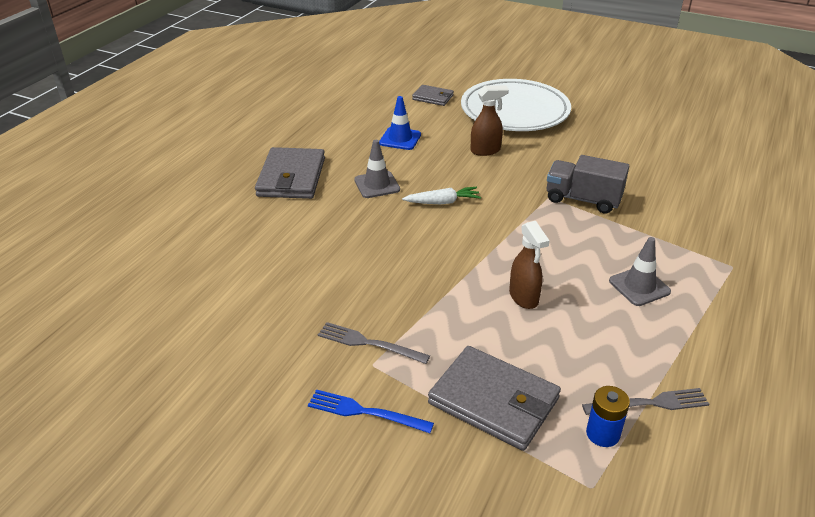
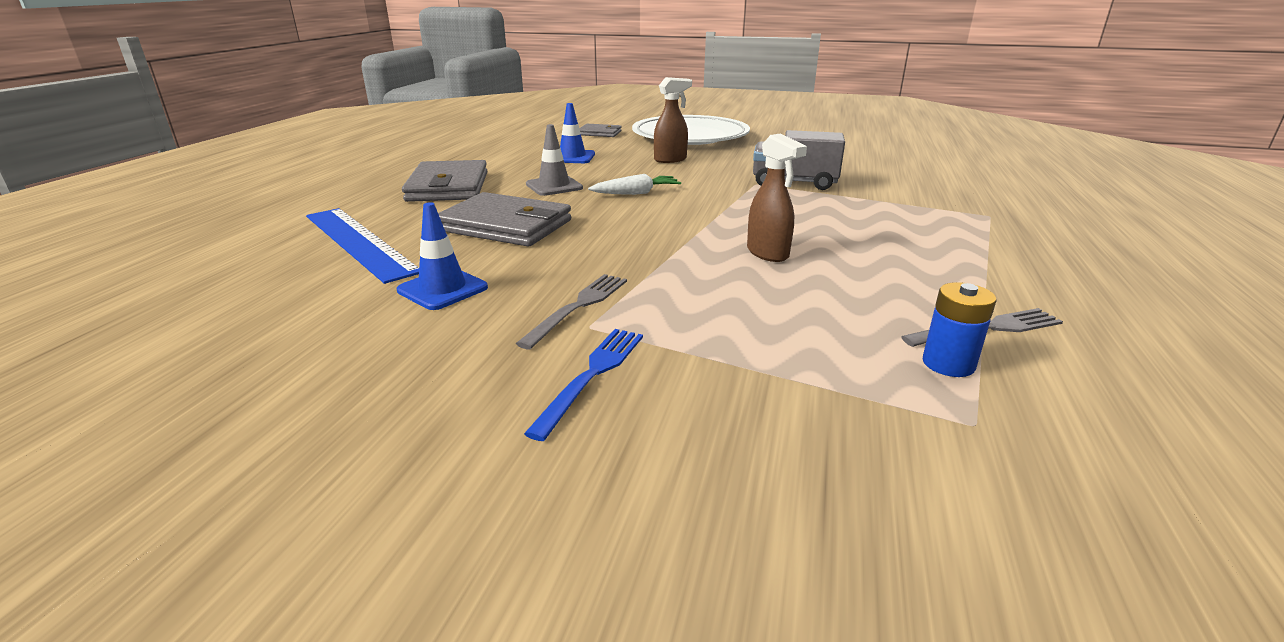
camera: 10 degrees left, 10 degrees down
blue fork [308,389,434,433] -> blue fork turned 105 degrees clockwise [524,329,643,441]
grey fork [318,322,430,364] -> grey fork turned 105 degrees clockwise [516,274,627,349]
grey wallet [428,346,561,451] -> grey wallet moved to [438,192,571,246]
grey traffic cone [609,237,671,306] -> none
none -> blue ruler [306,208,419,284]
none -> blue traffic cone [397,202,488,310]

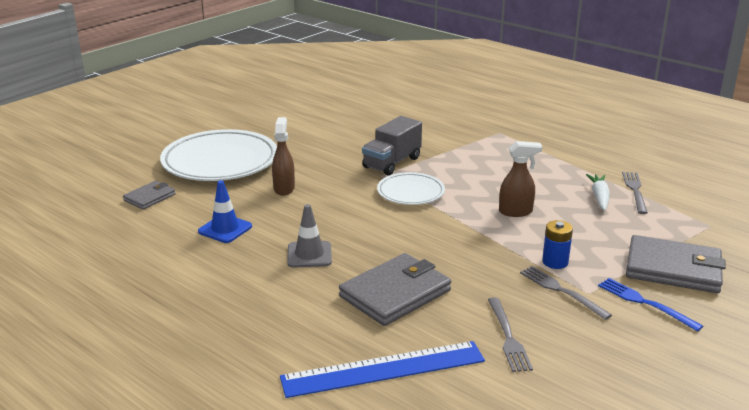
camera: 65 degrees left, 0 degrees up
blue traffic cone [397,202,488,310] -> grey fork [488,297,533,372]
grey wallet [402,160,487,202] -> grey wallet moved to [626,235,726,293]
white carrot [588,174,681,195] -> white carrot moved to [586,174,610,211]
blue battery [923,282,997,377] -> blue battery moved to [542,220,573,269]
none -> white plate [377,172,445,205]

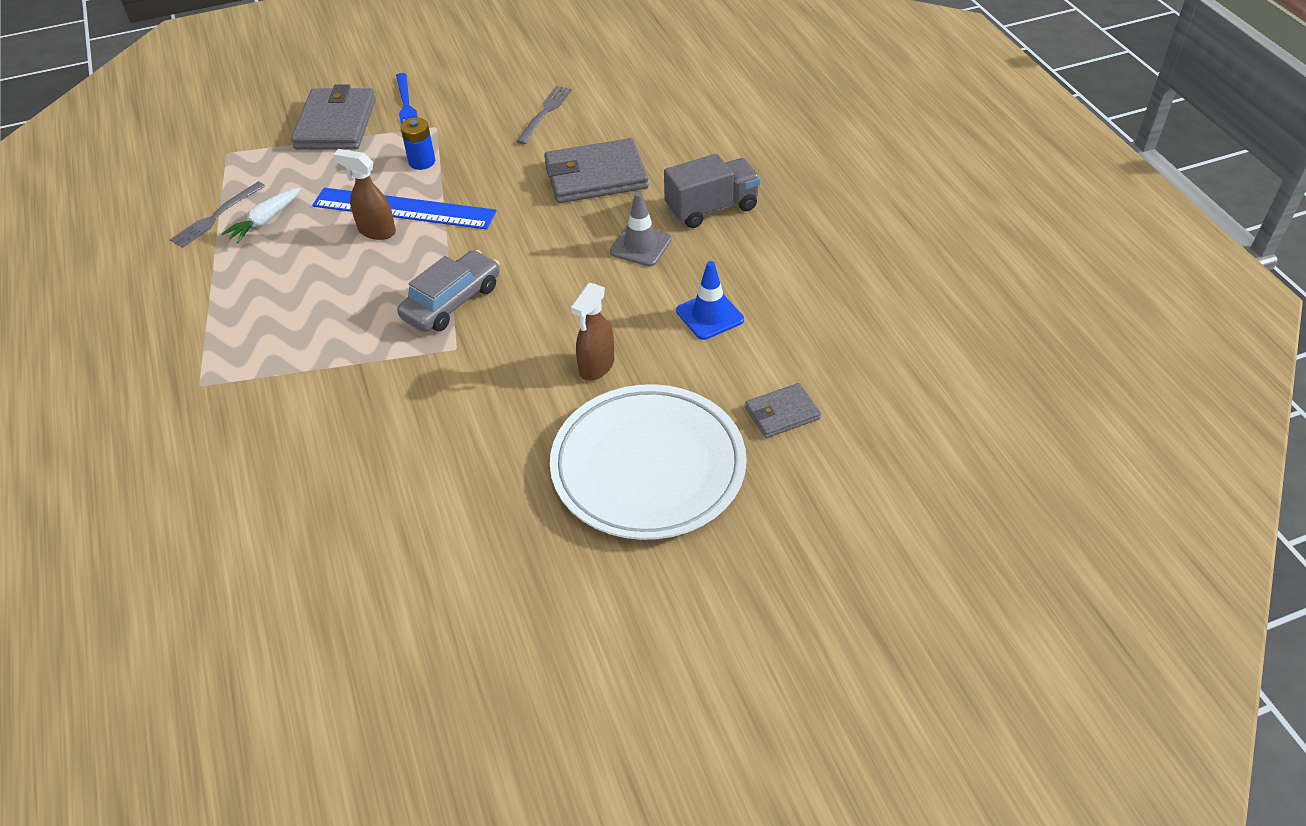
camera: 150 degrees left, 20 degrees up
blue ruler [280,341,485,398] -> blue ruler moved to [312,188,496,230]
grey truck [362,116,422,175] -> grey truck moved to [664,154,761,228]
white plate [377,172,445,205] -> grey car [397,250,500,332]
grey fork [520,266,612,320] -> none
grey wallet [626,235,726,293] -> grey wallet turned 45 degrees clockwise [291,85,376,149]

